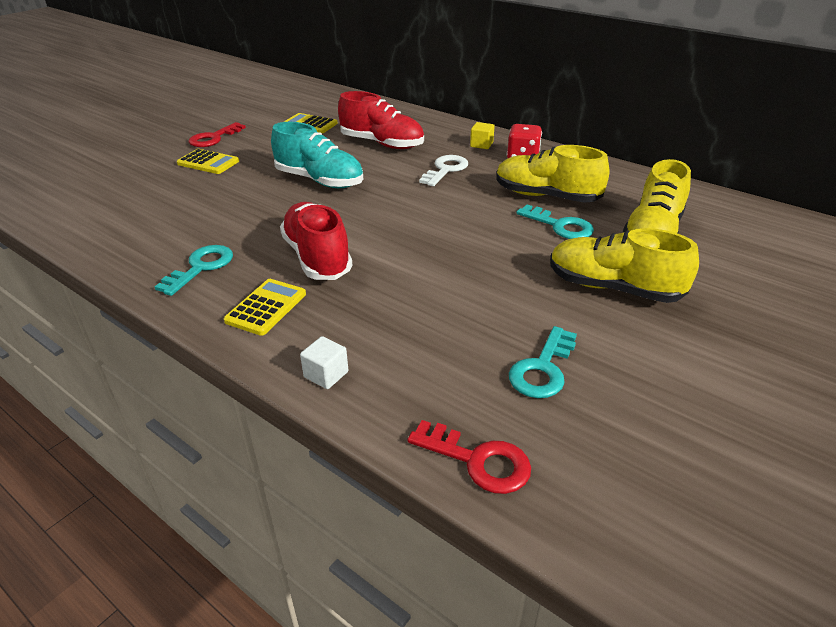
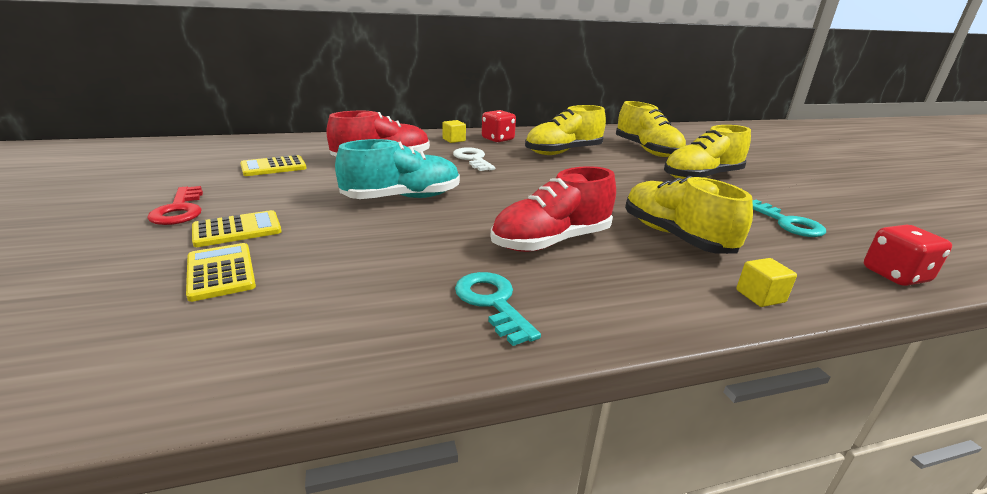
camera: 55 degrees left, 10 degrees down
yellow calculator [224,279,306,336] -> yellow calculator moved to [186,243,256,302]
red shoe [280,202,353,280] -> red shoe turned 45 degrees counterclockwise [490,166,616,252]
white cube [300,336,348,389] -> yellow cube [736,258,797,307]
red key [407,420,531,494] -> red dice [864,225,952,286]
turquoise key [516,204,594,239] -> none
none -> yellow shoe [625,176,753,254]

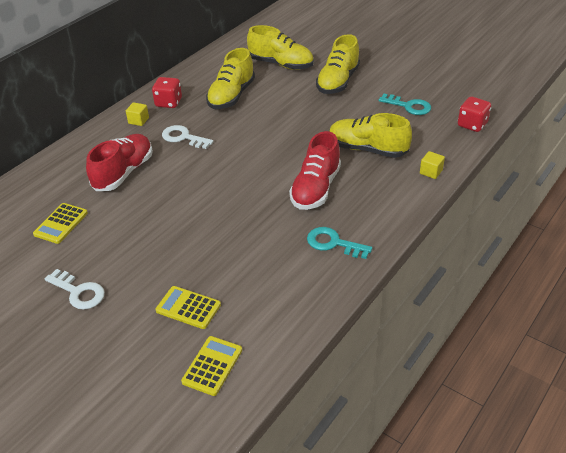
camera: 35 degrees left, 15 degrees up
red key [147,186,203,225] -> white key [45,269,105,309]
yellow calculator [192,210,282,247] -> yellow calculator moved to [181,336,242,396]
turquoise shoe [335,139,460,199] -> none

